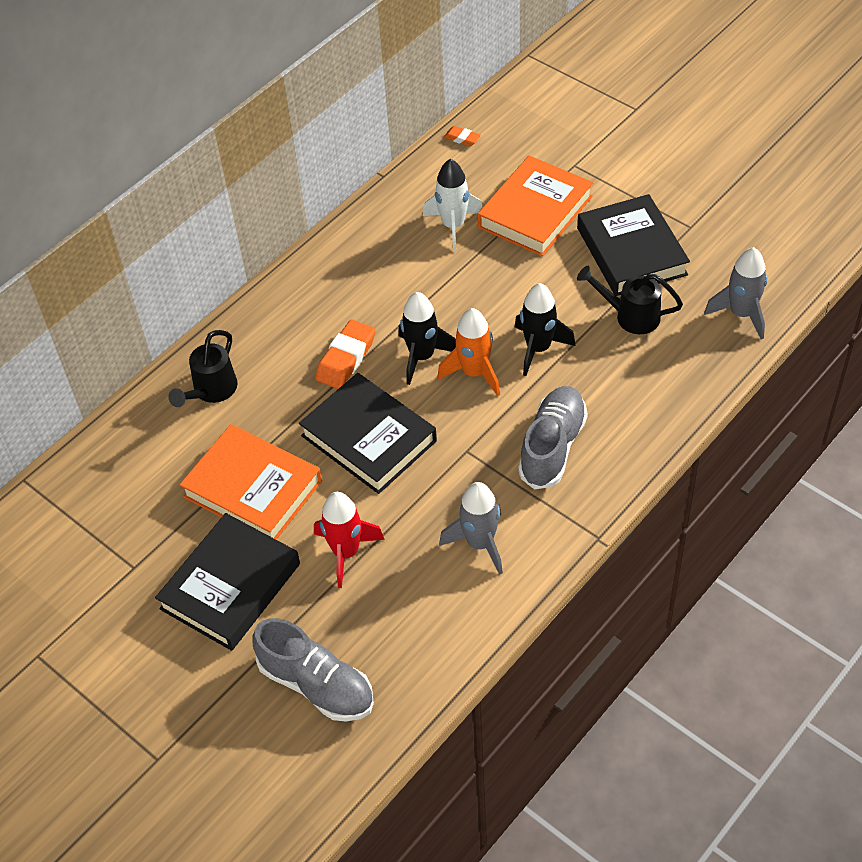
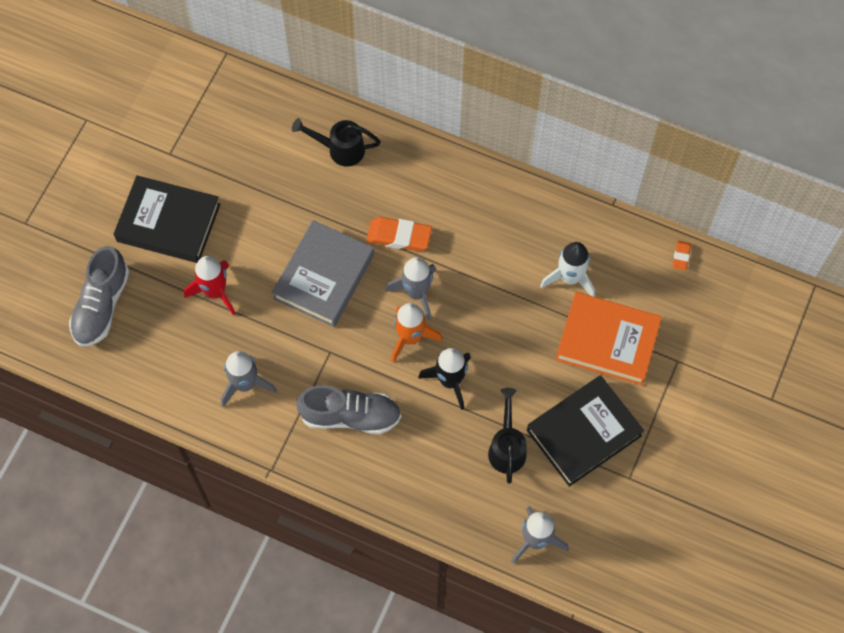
camera: 70 degrees right, 15 degrees up
orange book [179,424,322,540] -> none
black book [299,373,437,494] -> grey book [272,220,374,327]
black rocket [398,292,456,385] -> grey rocket [385,257,436,320]

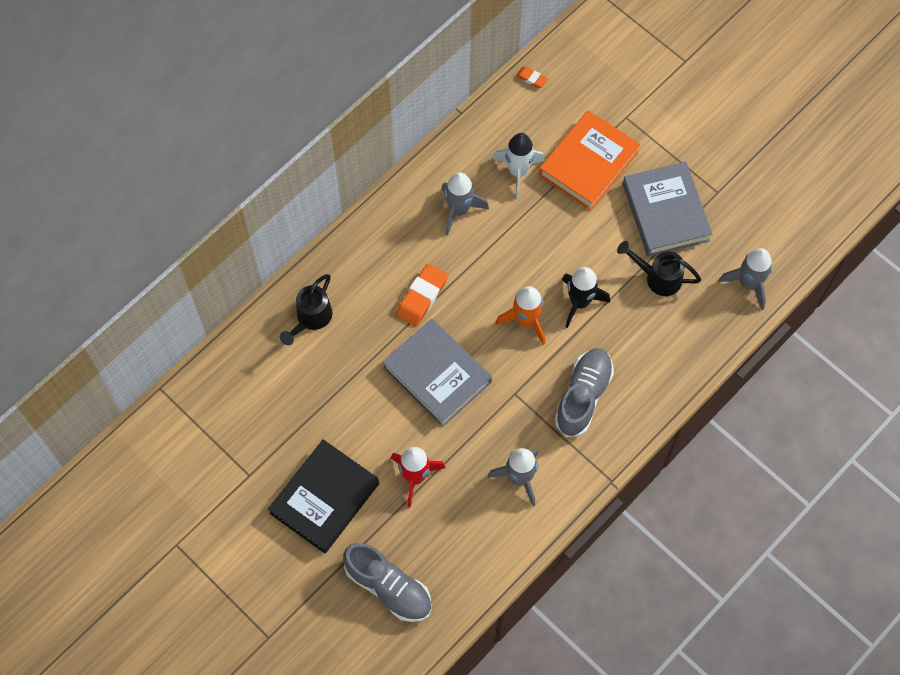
camera: 70 degrees left, 0 degrees up
grey rocket [385,257,436,320] -> grey rocket moved to [442,172,489,235]
black book [527,375,644,487] -> grey book [623,162,712,257]

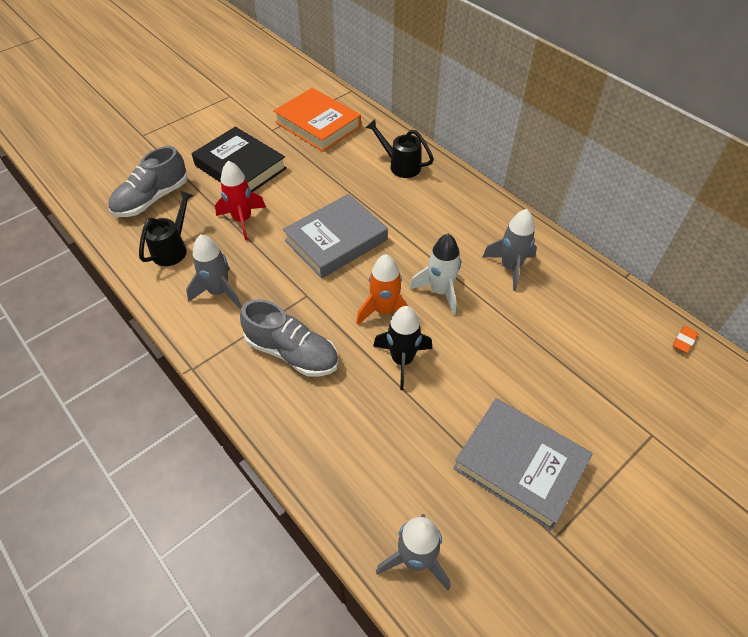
camera: 95 degrees right, 15 degrees down
orange eraser [396,264,448,327] -> none
white rocket [493,133,545,199] -> white rocket moved to [409,234,461,315]
orange book [539,110,640,211] -> orange book moved to [273,88,361,152]
black watering can [617,241,701,296] -> black watering can moved to [139,190,194,266]
grey book [623,162,712,257] -> grey book turned 45 degrees clockwise [453,398,593,530]

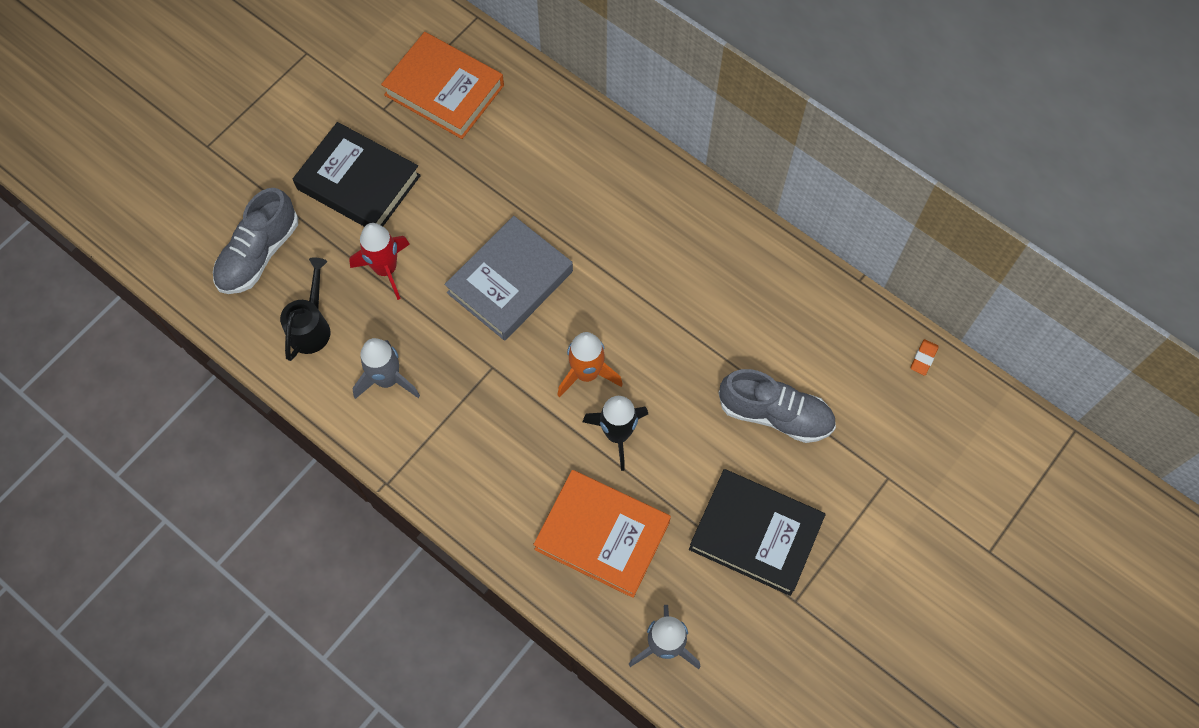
camera: 10 degrees left, 15 degrees up
grey shoe [240,299,339,377] -> grey shoe moved to [719,369,836,443]
black watering can [365,119,434,178] -> none
white rocket [409,234,461,315] -> none
grey book [453,398,593,530] -> black book [689,469,826,596]
grey rocket [483,209,537,291] -> none
none -> orange book [533,470,671,598]

